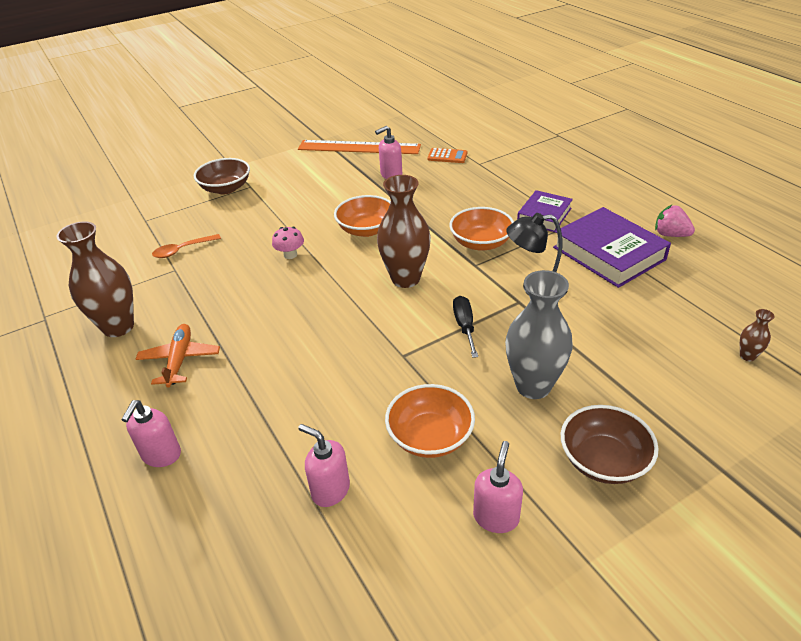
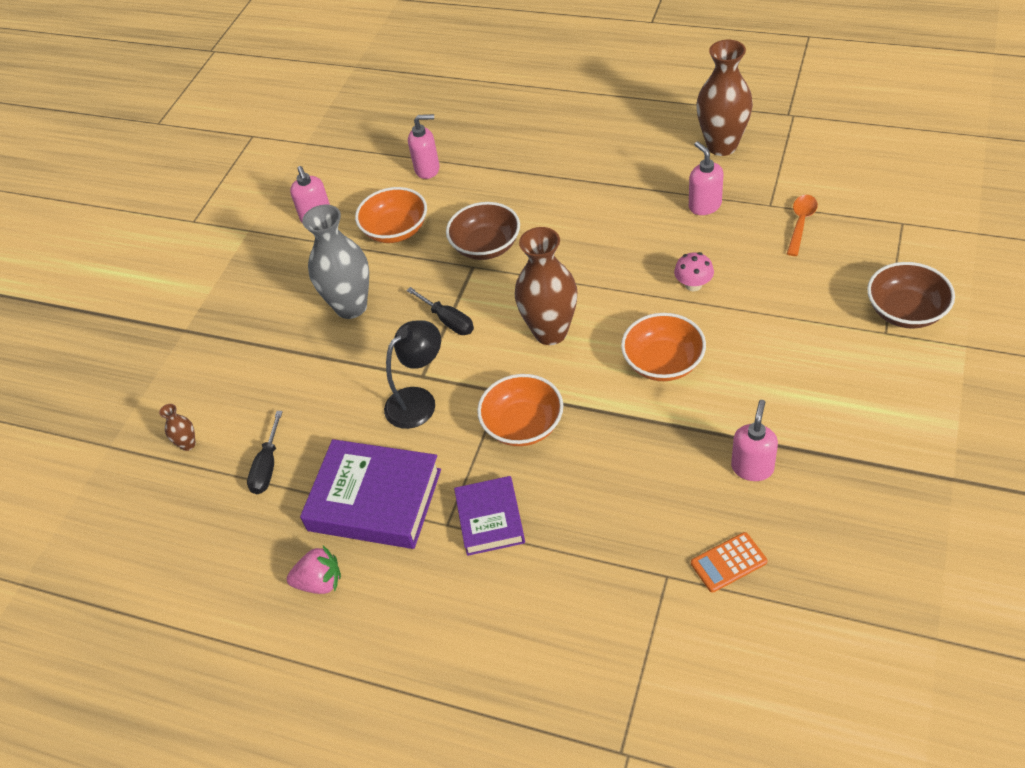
camera: 145 degrees right, 10 degrees up
pink soap dispenser [121,400,181,467] -> pink soap dispenser moved to [689,141,724,215]
orange plane [136,324,220,387] -> none
orange ruler [298,140,421,154] -> none
brown bowl [561,405,659,484] -> brown bowl moved to [446,202,520,260]
none -> black screwdriver [247,411,283,494]

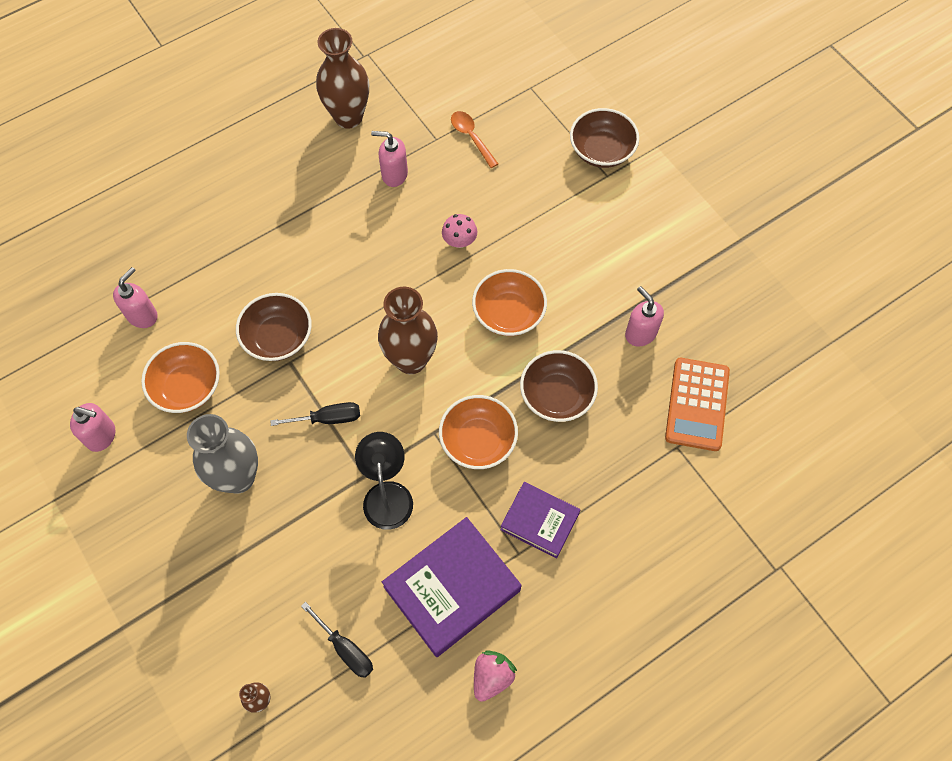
camera: 60 degrees left, 15 degrees up
orange calculator [691,532,767,592] -> orange calculator [665,358,730,451], size x1.71
none -> brown bowl [520,350,598,422]

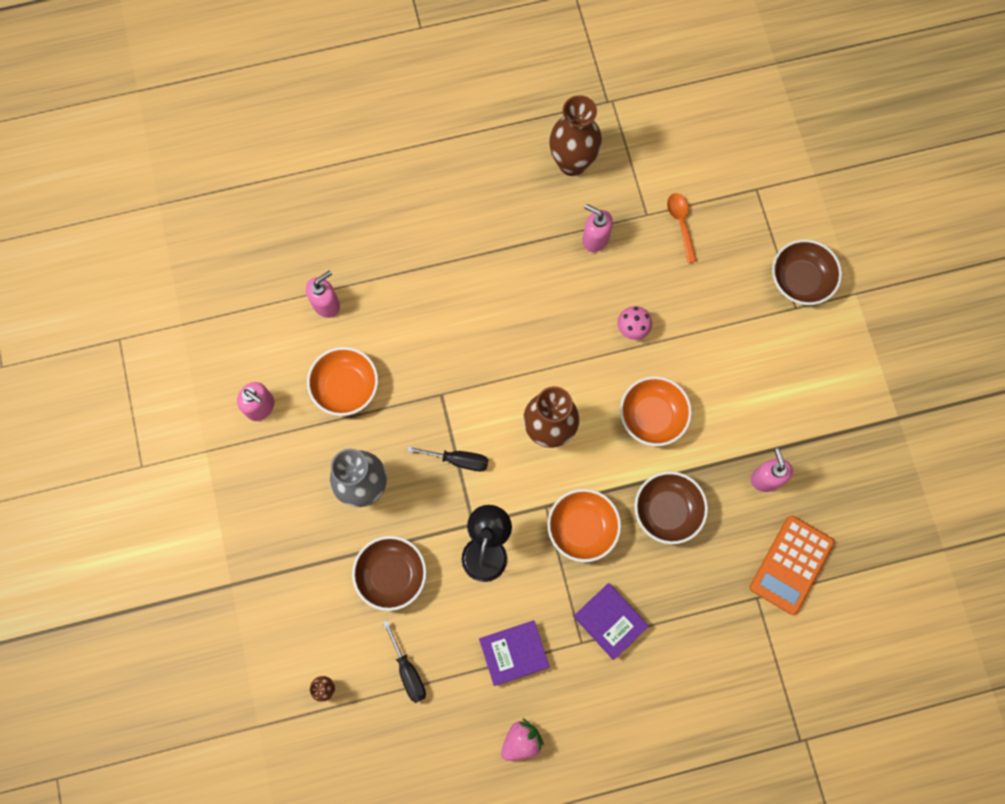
camera: 20 degrees right, 10 degrees up
brown bowl [236,293,312,361] -> brown bowl moved to [352,536,427,611]
purple book [382,517,521,657] -> purple book [479,620,550,686], size x0.61

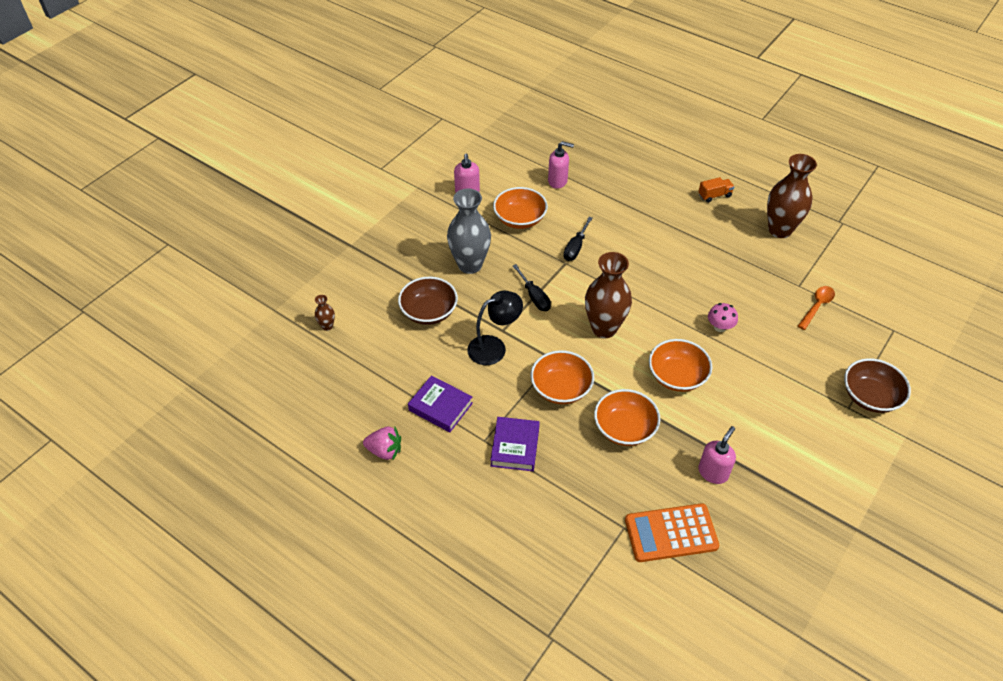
camera: 50 degrees right, 25 degrees down
black screwdriver [383,620,426,703] -> black screwdriver moved to [563,217,592,261]
pink soap dispenser [582,204,613,252] -> none
brown bowl [635,471,708,544] -> orange bowl [594,389,660,446]
none -> orange truck [698,177,734,203]

